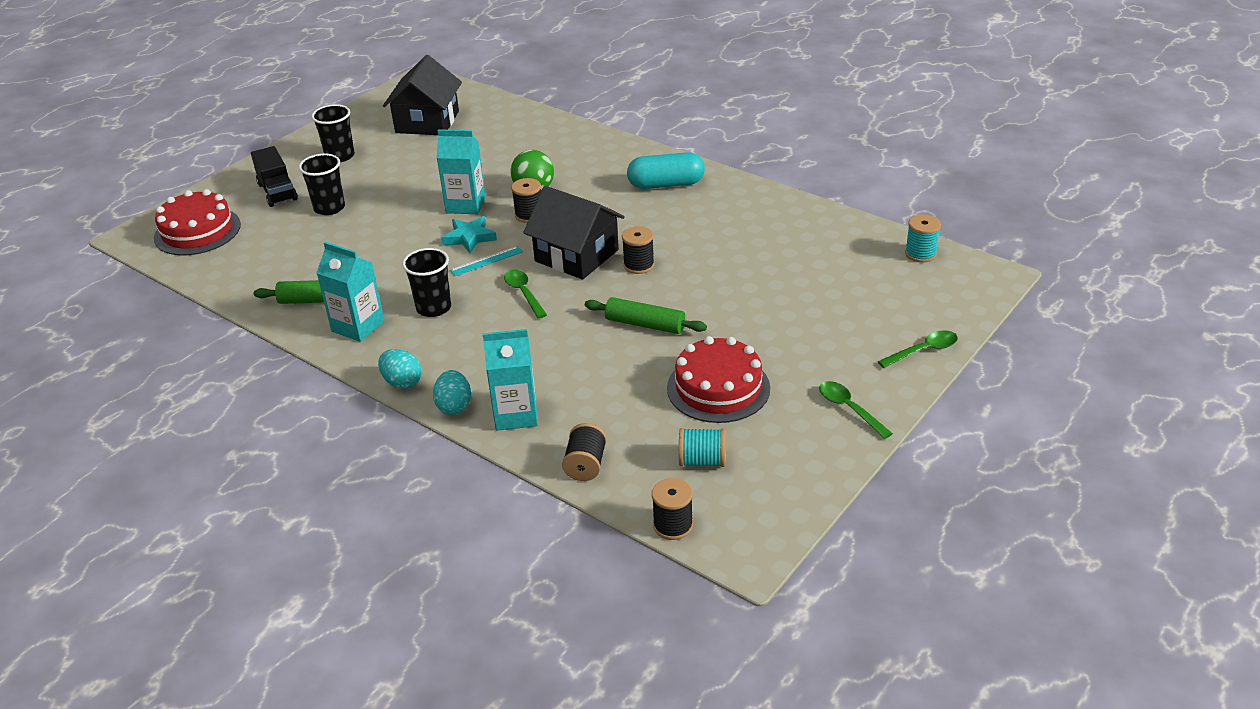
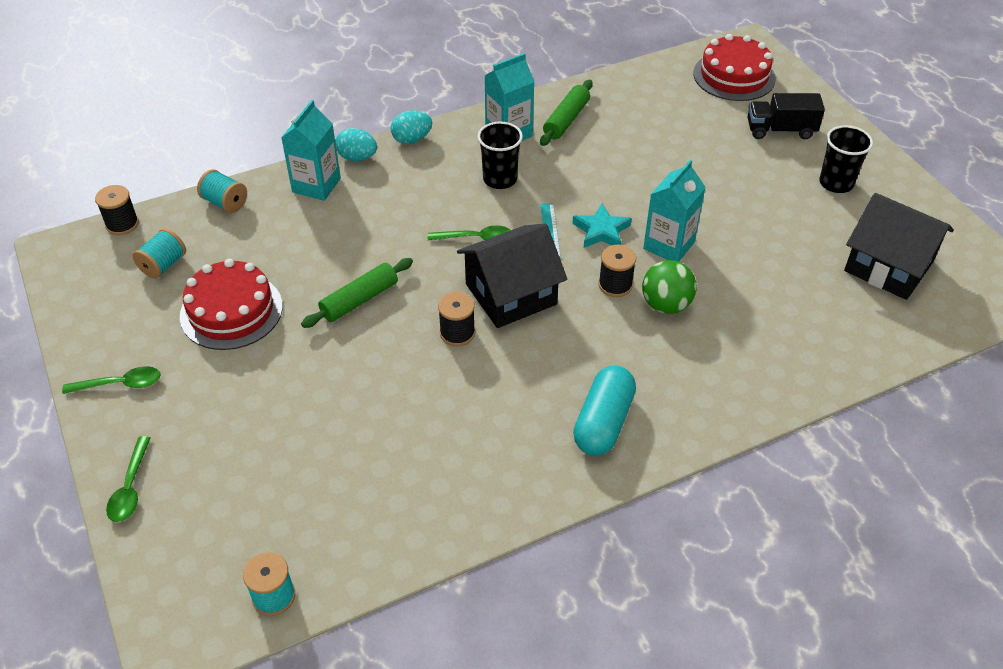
camera: 115 degrees right, 10 degrees up
black cup [299,153,345,215] -> none
black spool [562,423,607,481] -> turquoise spool [197,169,247,213]

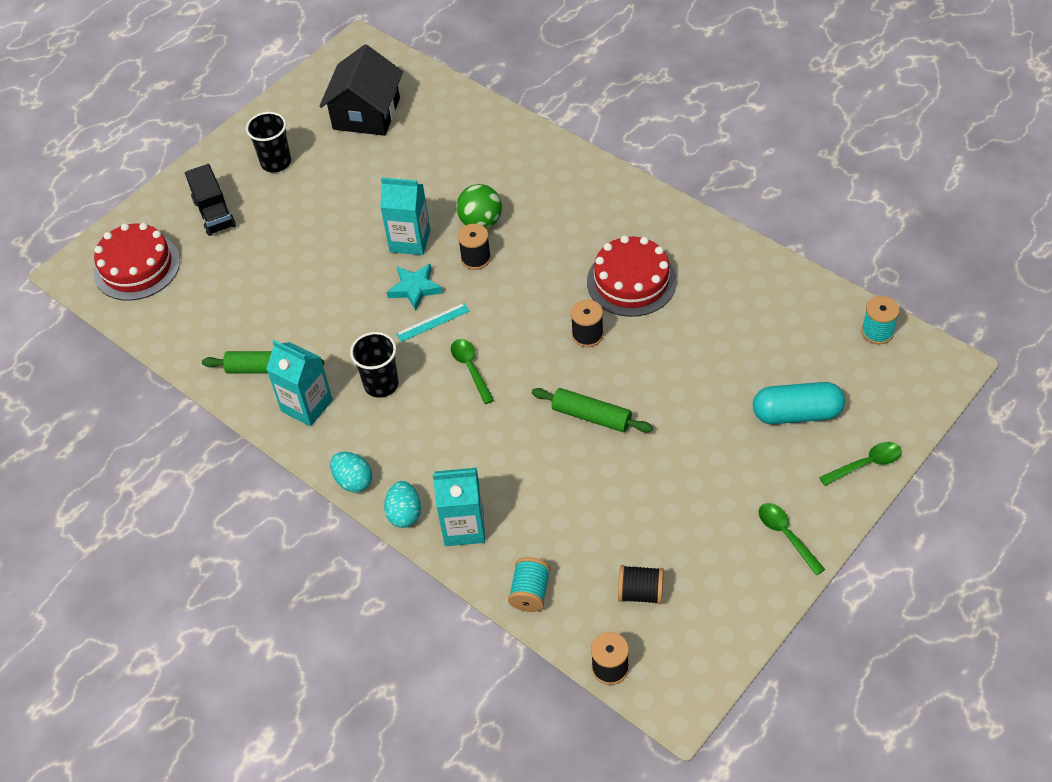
camera: 110 degrees left, 5 degrees up
turquoise spool [133,228,186,279] -> black spool [618,565,664,604]
red cake [180,259,283,350] -> red cake moved to [587,235,677,317]
black house [457,223,567,328] -> none
turquoise capsule [573,366,636,456] -> turquoise capsule moved to [753,382,845,424]

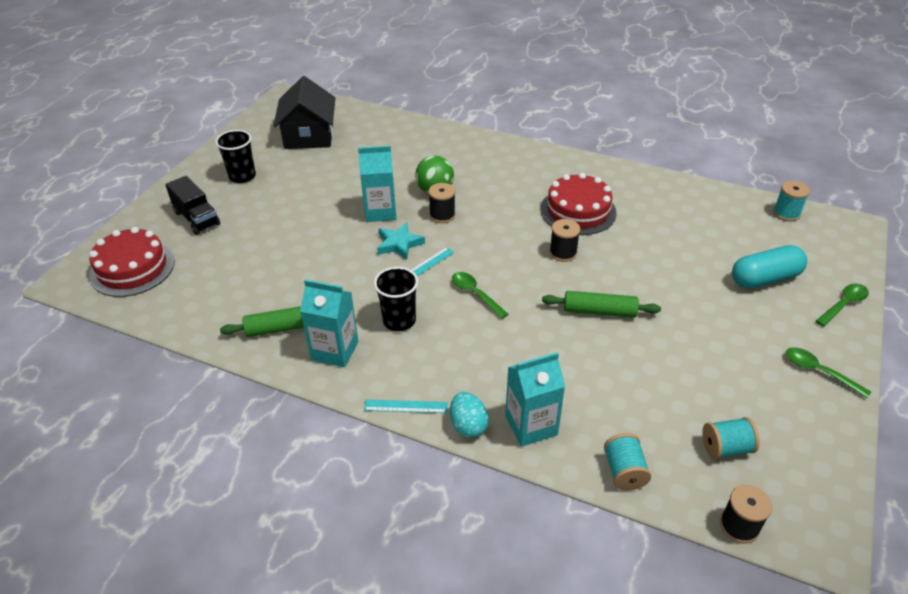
camera: 20 degrees left, 10 degrees down
turquoise egg [330,452,372,492] -> turquoise ruler [364,399,447,413]
black spool [618,565,664,604] -> turquoise spool [702,417,760,459]

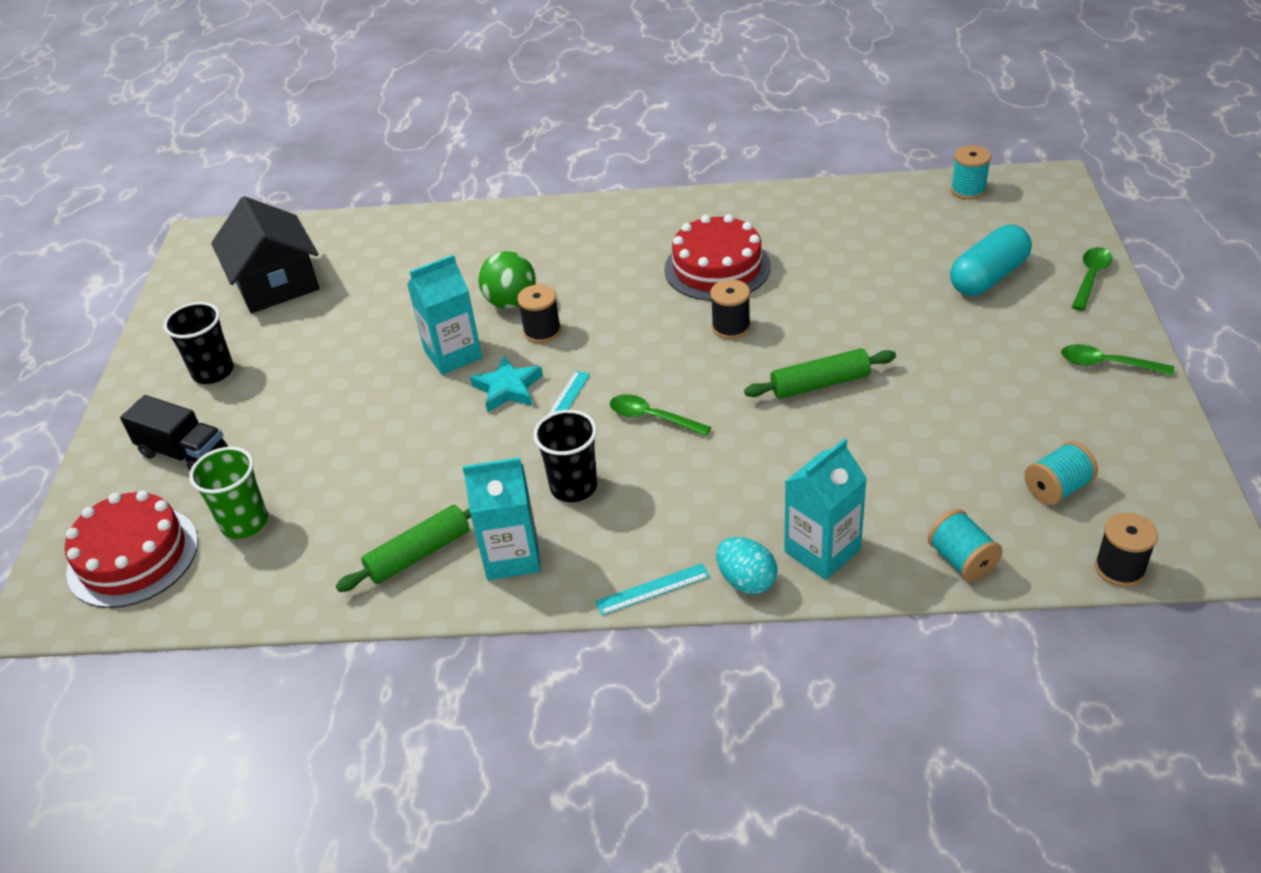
camera: 20 degrees left, 0 degrees up
none -> green cup [189,447,268,539]

